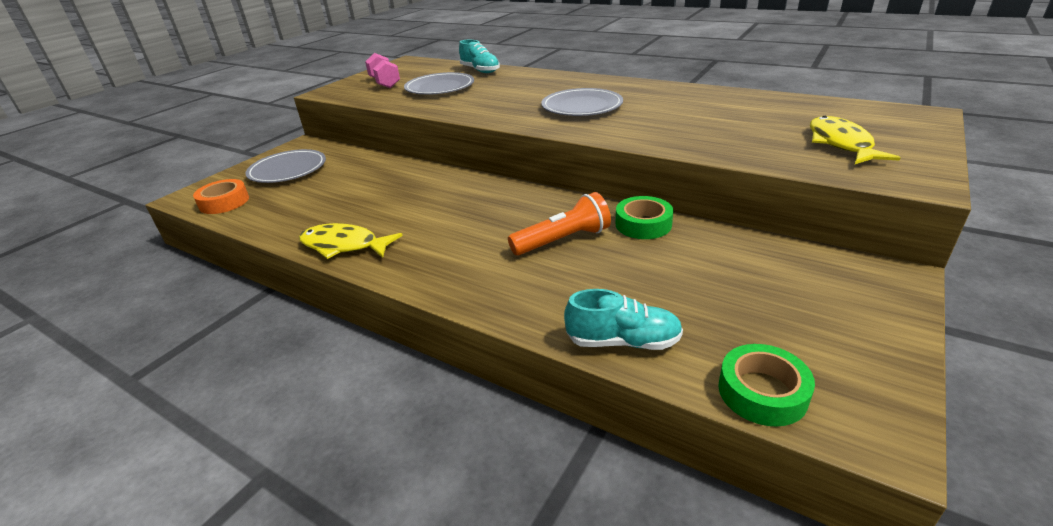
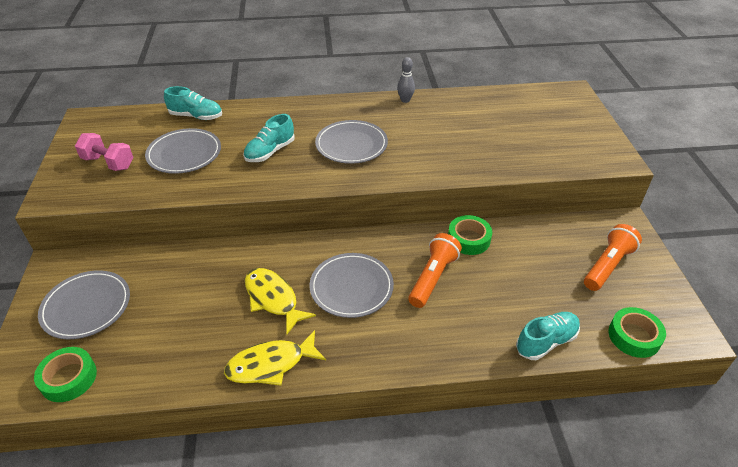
camera: 40 degrees left, 10 degrees up
orange tape [193,179,249,214] -> green tape [34,347,97,402]
yellow fish [810,116,901,164] -> yellow fish moved to [245,268,316,334]
none -> turquoise shoe [243,114,295,162]
none -> grey plate [310,253,394,318]
none -> grey bowling pin [397,57,415,103]
none -> orange flashlight [584,224,642,291]

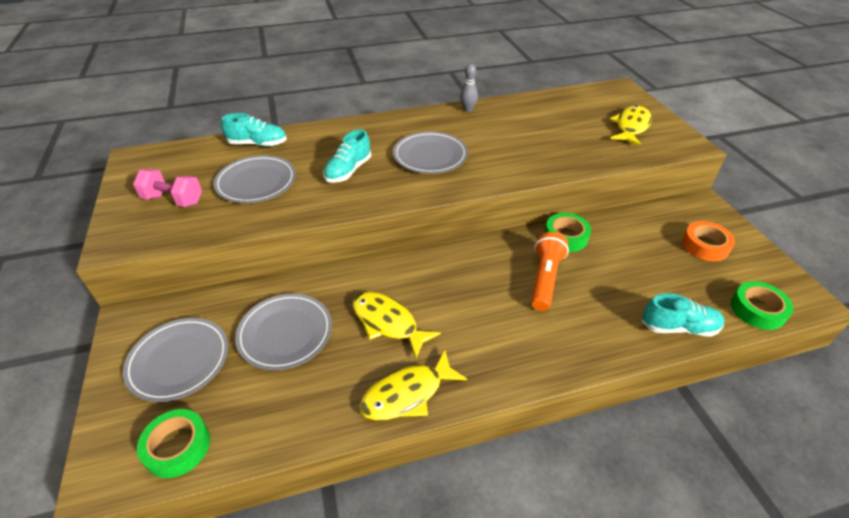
camera: 10 degrees left, 0 degrees up
grey plate [310,253,394,318] -> grey plate moved to [235,294,332,370]
turquoise shoe [516,312,580,360] -> turquoise shoe turned 45 degrees clockwise [642,293,724,337]
orange flashlight [584,224,642,291] -> orange tape [682,221,735,261]
none -> yellow fish [610,106,652,146]

